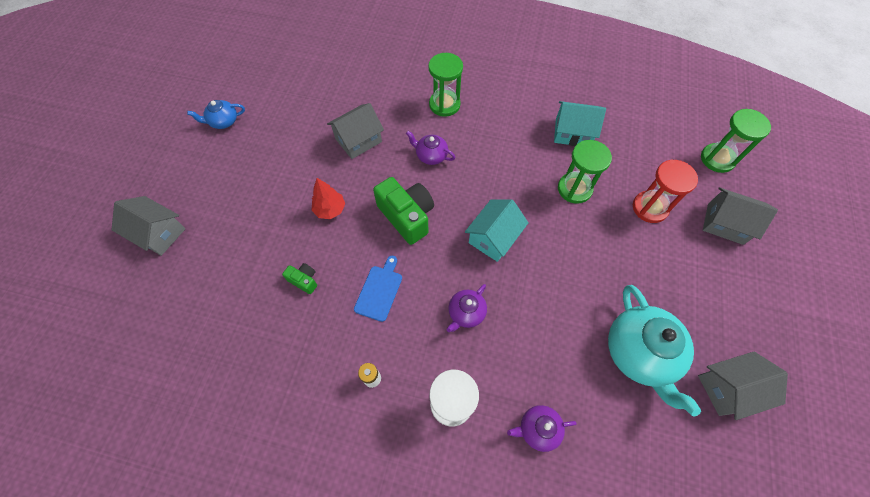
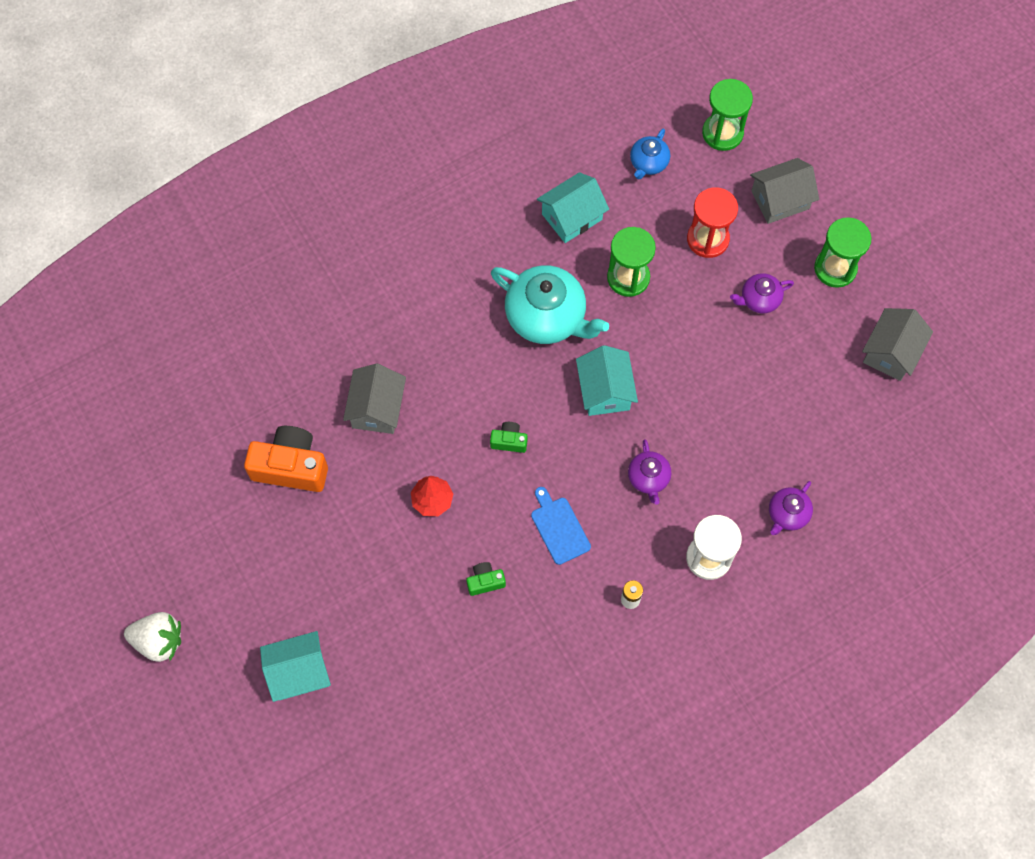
camera: 45 degrees left, 5 degrees up
grey house [112,196,186,256] -> turquoise house [260,631,331,702]
blue teapot [187,100,245,129] -> blue teapot moved to [630,128,670,180]
green camera [373,177,434,245] -> green camera [490,422,528,453], size x0.48
purple teapot [406,131,455,165] -> purple teapot moved to [730,273,794,313]
green hourglass [428,53,463,117] -> green hourglass moved to [814,217,871,288]
turquoise teapot [608,285,701,417] -> turquoise teapot moved to [491,265,609,344]
none -> white strawberry [124,612,181,662]
none -> orange camera [244,426,328,492]

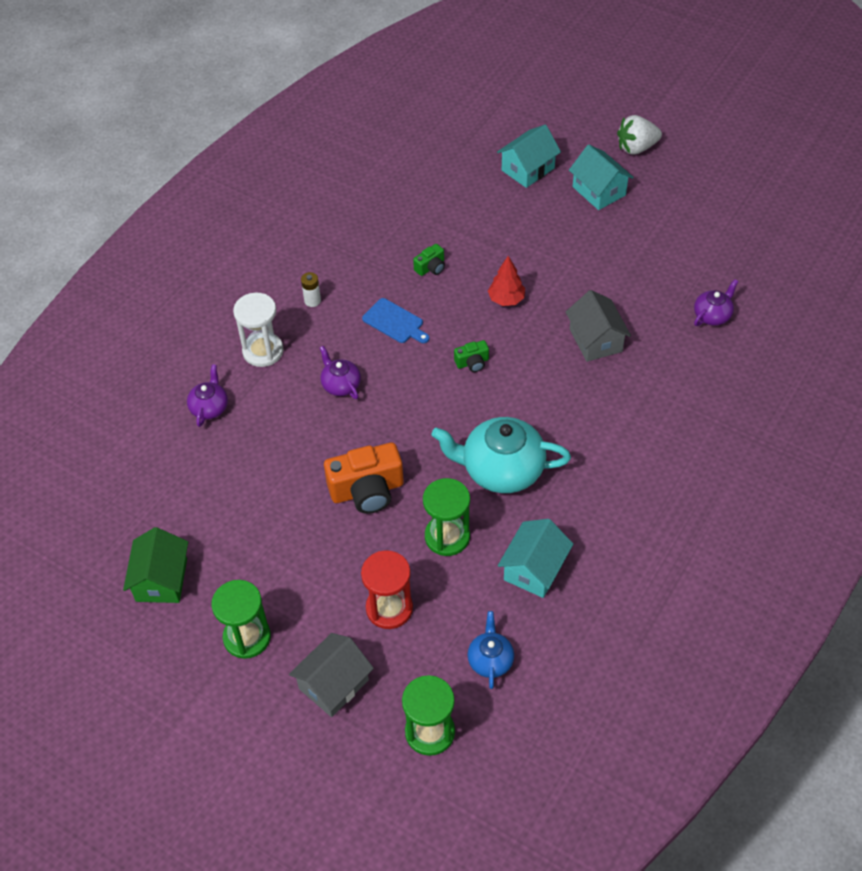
camera: 155 degrees right, 15 degrees down
orange camera [244,426,328,492] -> orange camera moved to [324,442,404,514]
turquoise house [576,345,638,416] -> turquoise house moved to [569,144,634,210]
purple teapot [730,273,794,313] -> purple teapot moved to [694,279,738,326]
grey house [862,308,933,381] -> green house [123,527,188,603]

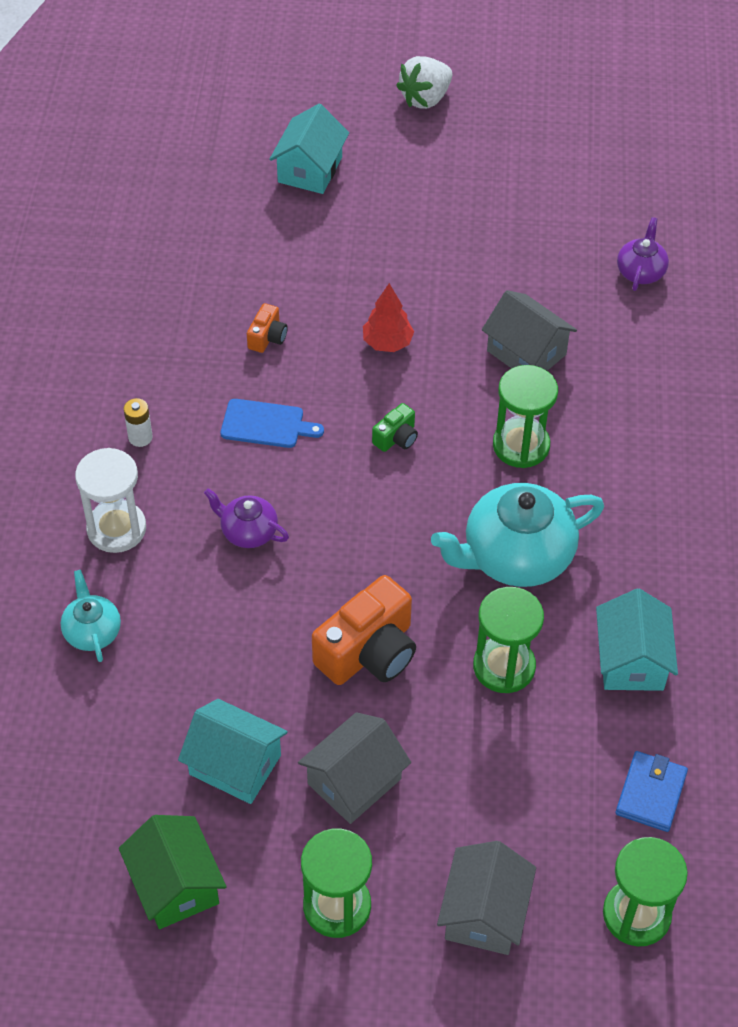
camera: 30 degrees left, 0 degrees up
purple teapot [187,364,228,427] -> turquoise teapot [61,570,121,662]
red hourglass [361,550,413,629] -> none
green camera [413,244,445,276] -> orange camera [247,303,288,353]
blue teapot [468,611,514,689] -> blue wallet [615,751,688,832]
turquoise house [569,144,634,210] -> turquoise house moved to [178,699,288,804]
none -> grey house [298,712,411,824]
none -> green hourglass [493,365,558,468]

